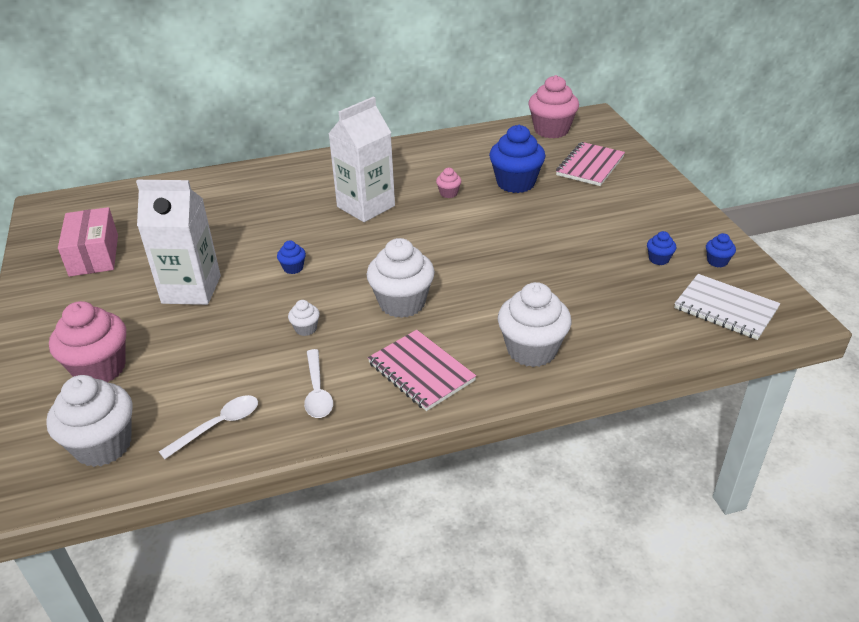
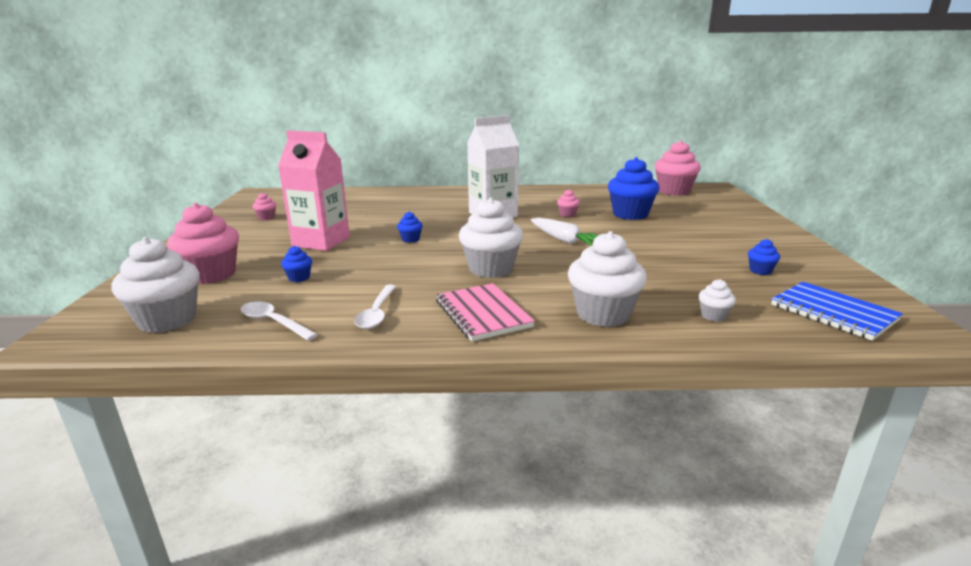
camera: 15 degrees right, 15 degrees down
pink box [58,207,118,277] -> pink cupcake [253,192,276,220]
white carton [136,180,221,305] -> pink carton [278,130,350,251]
white spoon [159,395,258,459] -> white spoon turned 120 degrees counterclockwise [241,301,318,341]
white cupcake [288,300,320,336] -> white cupcake moved to [699,279,736,322]
pink notebook [556,142,625,186] -> none
white notebook [674,274,780,340] -> blue notebook [771,282,903,341]
blue cupcake [706,233,736,267] -> blue cupcake moved to [281,246,312,282]
none -> white carrot [531,218,598,246]

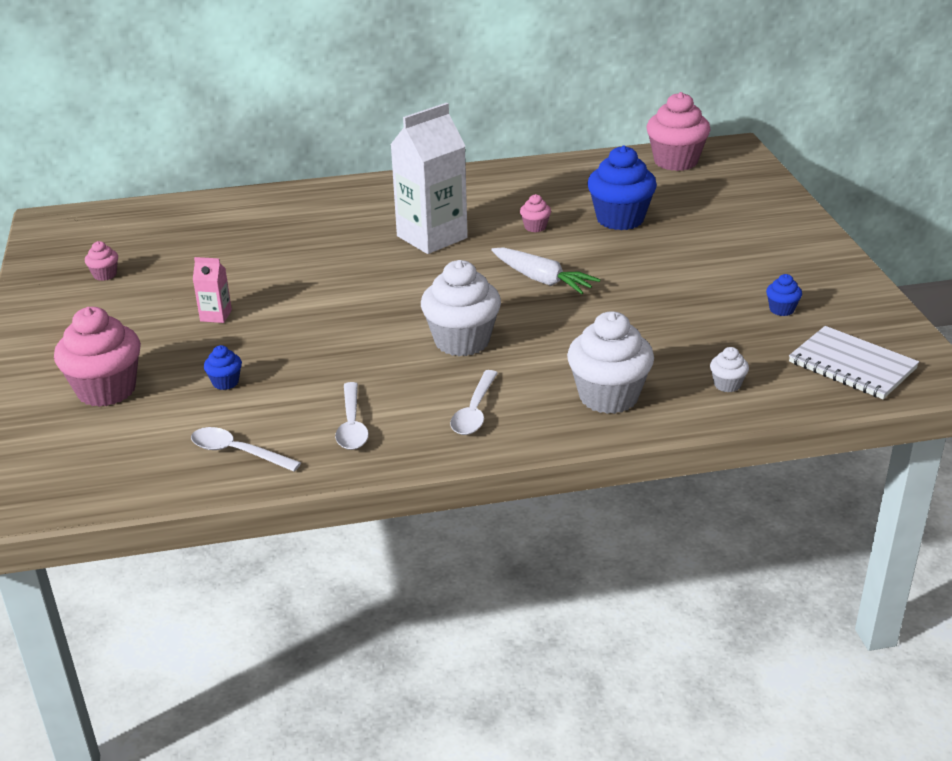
camera: 10 degrees left, 10 degrees up
white cupcake [111,237,200,333] -> none
pink carton [278,130,350,251] -> pink carton [193,257,232,323], size x0.44
blue cupcake [397,212,423,243] -> none
pink notebook [436,283,535,341] -> white spoon [450,370,498,435]
blue notebook [771,282,903,341] -> white notebook [789,326,919,399]

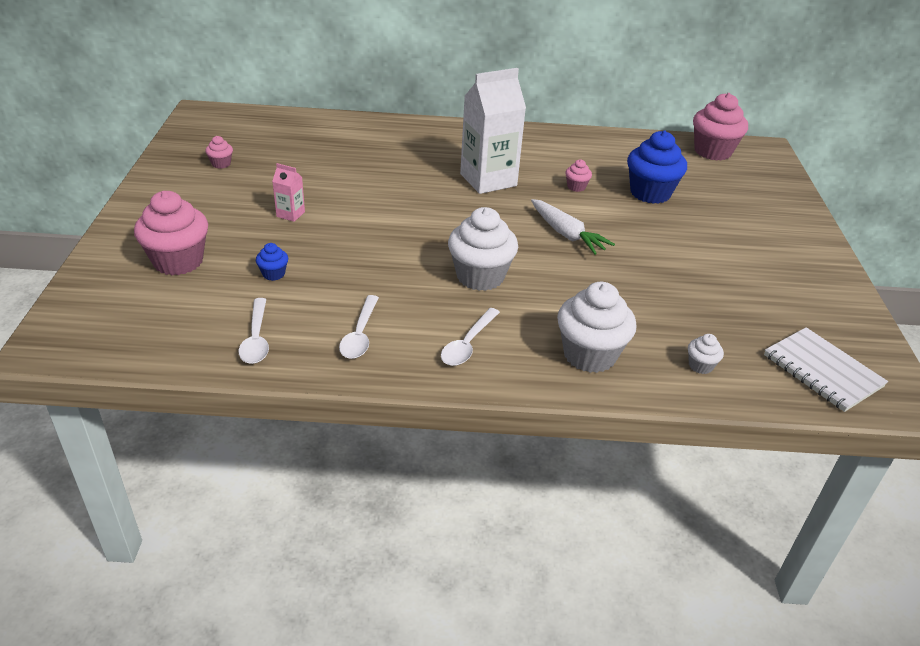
camera: 10 degrees right, 5 degrees up
white spoon [191,427,301,472] -> white spoon turned 135 degrees counterclockwise [238,298,269,364]
blue cupcake [766,274,802,316] -> none

